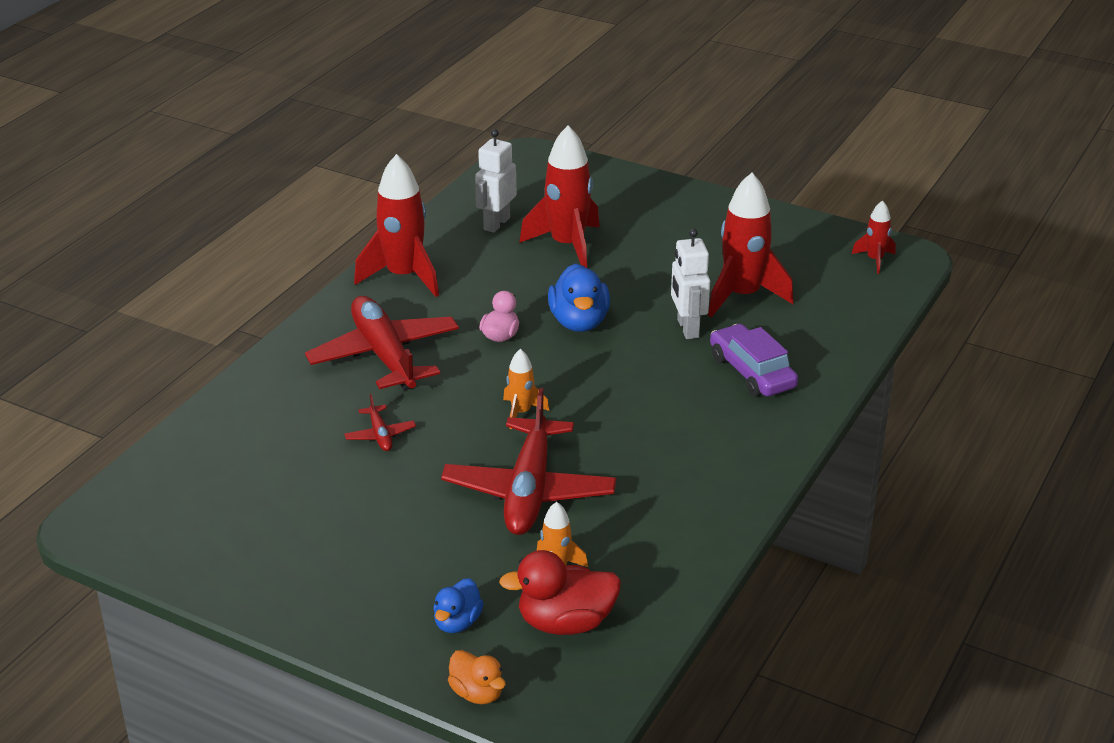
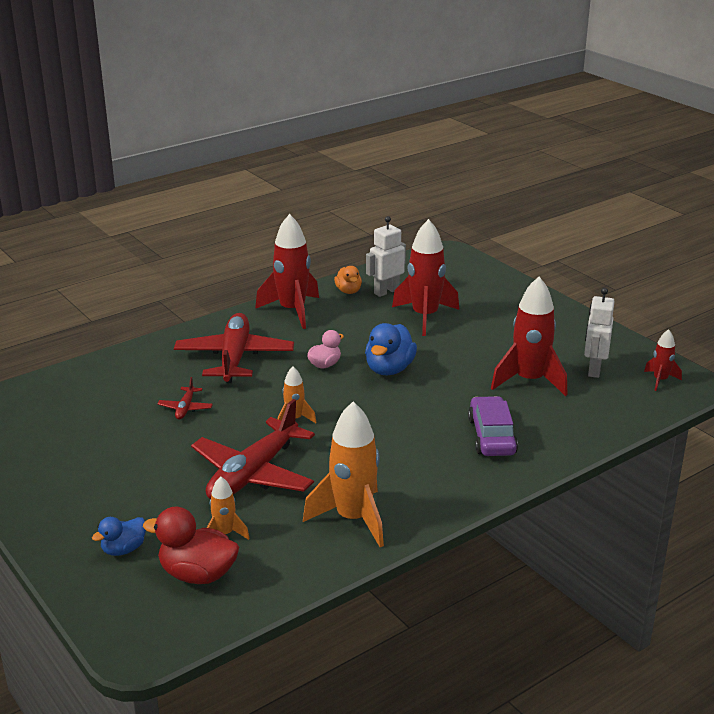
camera: 25 degrees right, 5 degrees down
orange duck [448,650,506,704] -> orange duck moved to [334,266,362,294]
white robot [671,229,710,339] -> white robot moved to [584,288,615,378]
none -> orange rocket [303,402,384,547]

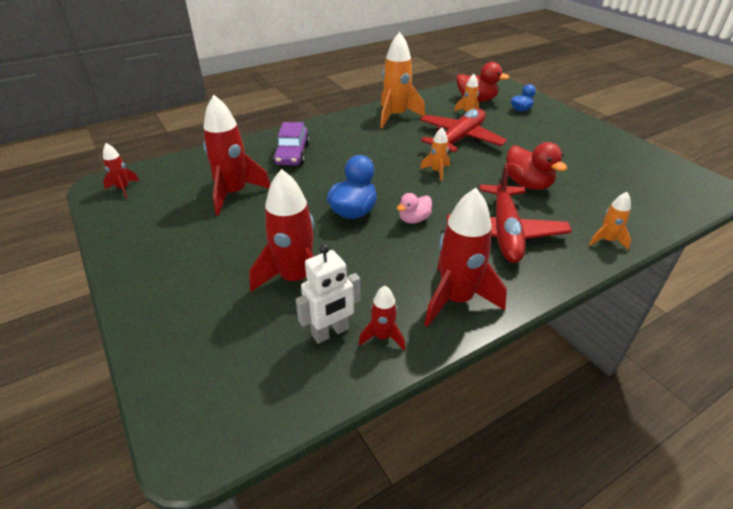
camera: 175 degrees left, 10 degrees up
red plane [157,377,213,420] -> red duck [506,142,567,190]
orange duck [334,266,362,294] -> red rocket [359,286,405,350]
white robot [584,288,615,378] -> none
none -> orange rocket [589,192,631,250]

